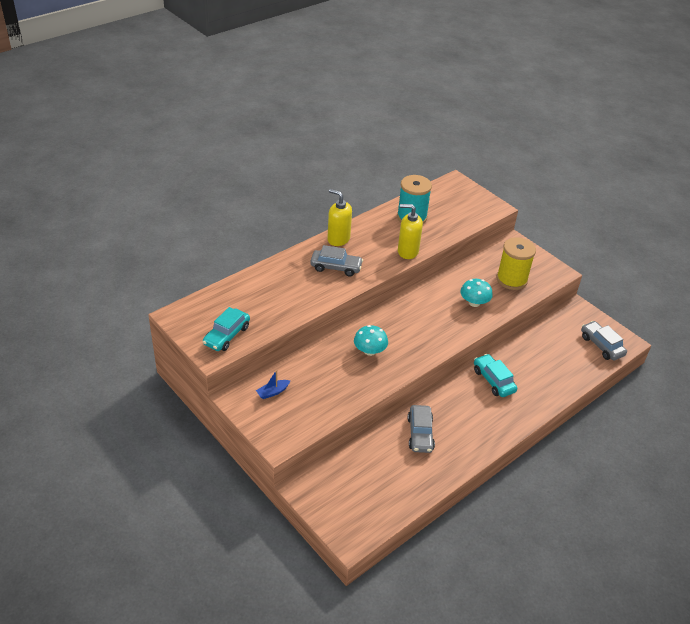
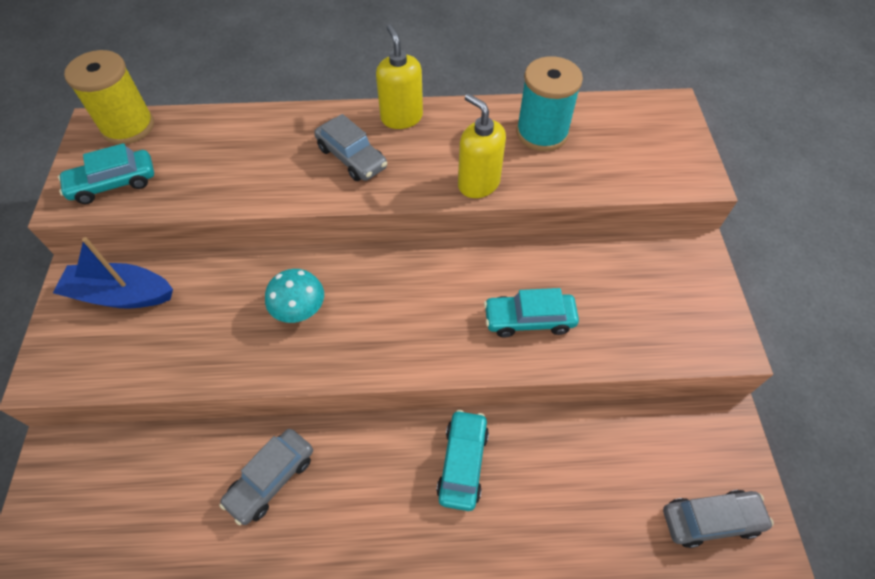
camera: 40 degrees right, 15 degrees up
blue boat [256,370,290,399] -> blue boat [53,237,173,308], size x2.01
turquoise mushroom [460,279,493,307] -> turquoise car [484,288,579,337]
yellow spool [496,237,536,290] -> yellow spool moved to [64,50,154,145]
grey car [581,321,627,360] -> grey car turned 75 degrees clockwise [663,490,774,548]

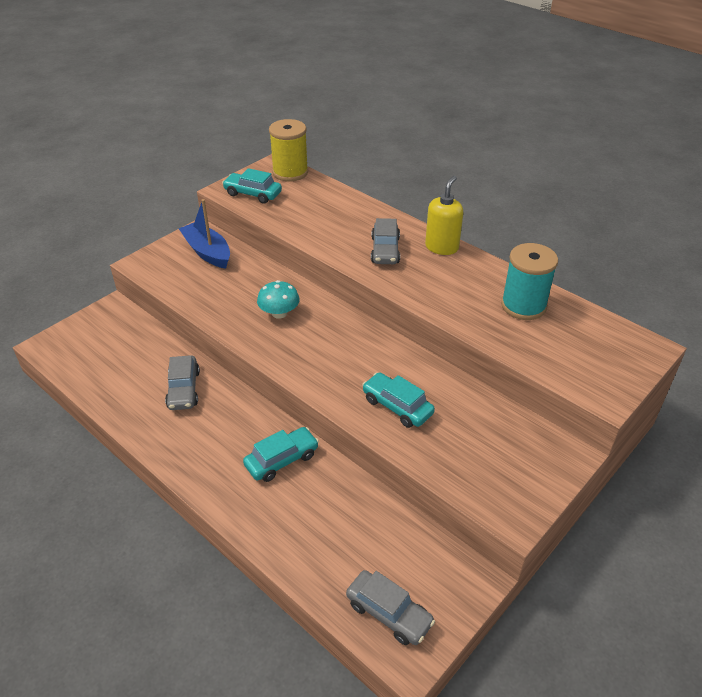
camera: 45 degrees right, 15 degrees down
grey car [219,429,313,525] -> grey car turned 90 degrees counterclockwise [165,355,200,410]
yellow soap dispenser [458,93,506,198] -> none

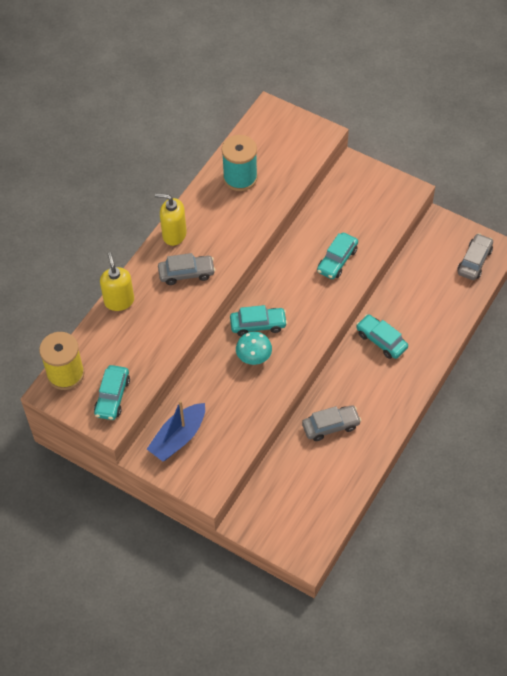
camera: 100 degrees left, 15 degrees up
none -> yellow soap dispenser [100,252,134,311]
none -> turquoise car [230,305,287,336]

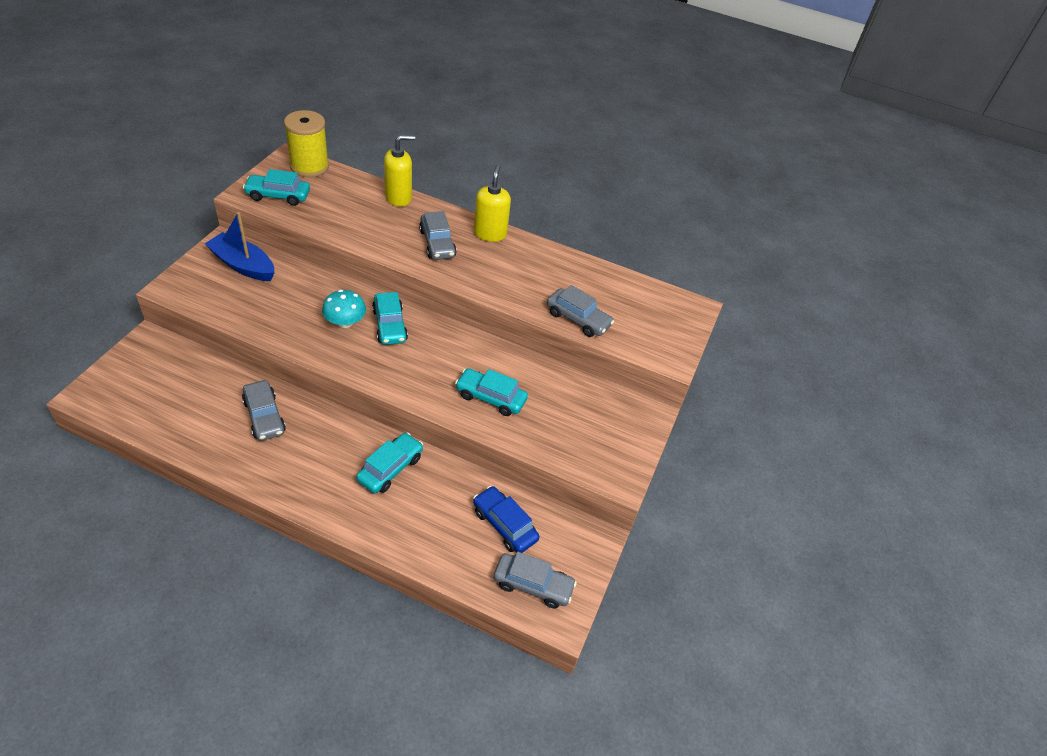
camera: 75 degrees right, 10 degrees down
turquoise spool [222,135,258,191] -> none
none -> blue car [473,486,539,553]
none -> grey car [547,285,614,337]

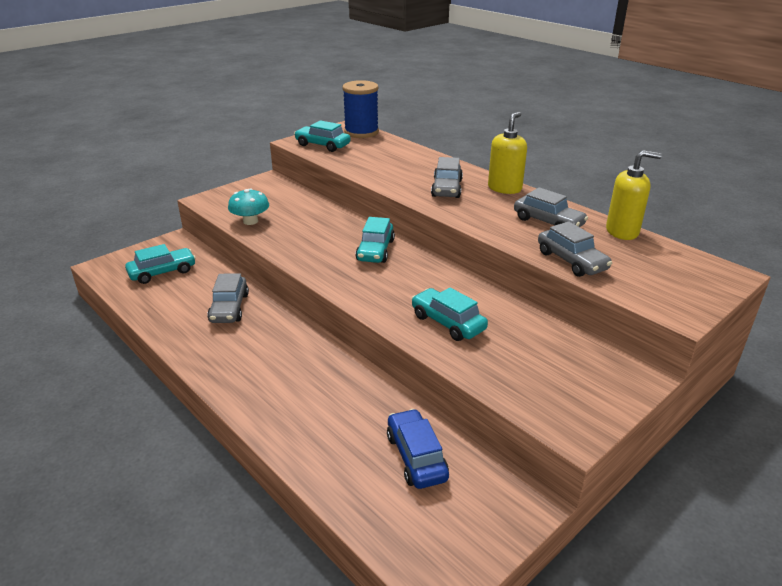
camera: 30 degrees right, 15 degrees down
blue boat [205,212,275,281] -> none
yellow spool [284,110,329,178] -> blue spool [342,80,379,138]
turquoise mushroom [322,290,366,328] -> turquoise mushroom moved to [228,188,269,225]
turquoise car [356,433,423,493] -> turquoise car moved to [125,244,196,284]
yellow soap dispenser [384,135,415,207] -> yellow soap dispenser moved to [606,150,662,240]
grey car [494,552,577,609] -> grey car moved to [514,187,588,227]

